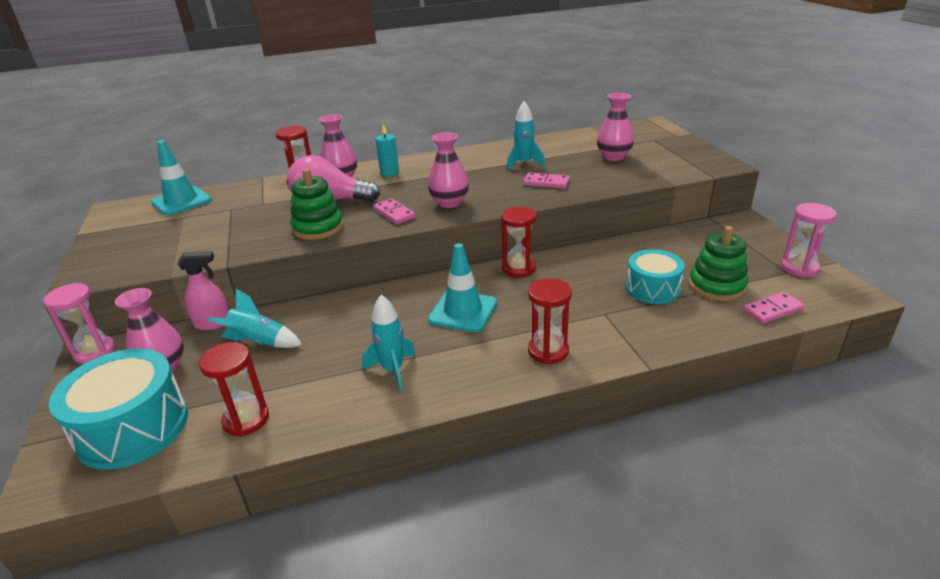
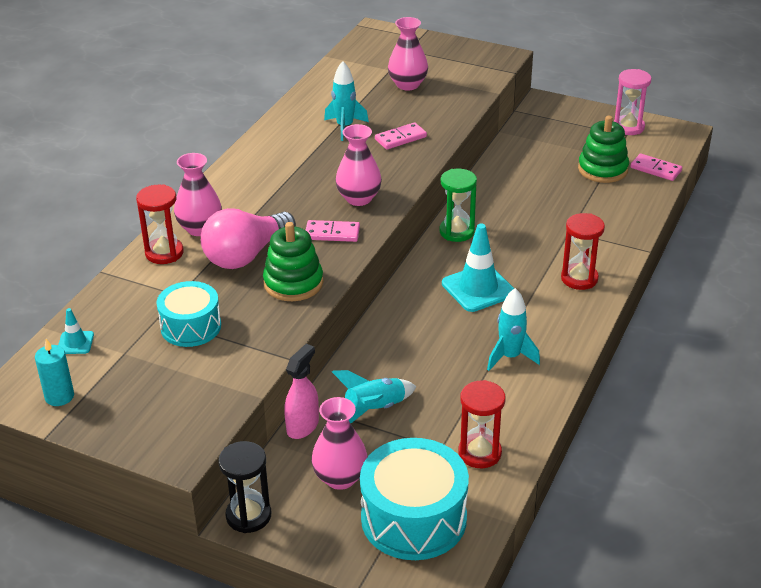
camera: 50 degrees left, 5 degrees up
pink hourglass [43,283,115,364] -> black hourglass [218,441,271,533]
turquoise traffic cone [151,140,212,216] -> turquoise traffic cone [58,308,94,354], size x0.50
turquoise candle [376,124,399,177] -> turquoise candle moved to [35,339,74,406]
red hourglass [501,206,536,278] -> green hourglass [440,169,477,242]
turquoise drum [626,249,685,304] -> turquoise drum moved to [156,281,221,347]
pink domino [743,292,805,324] -> pink domino turned 75 degrees counterclockwise [630,154,682,181]

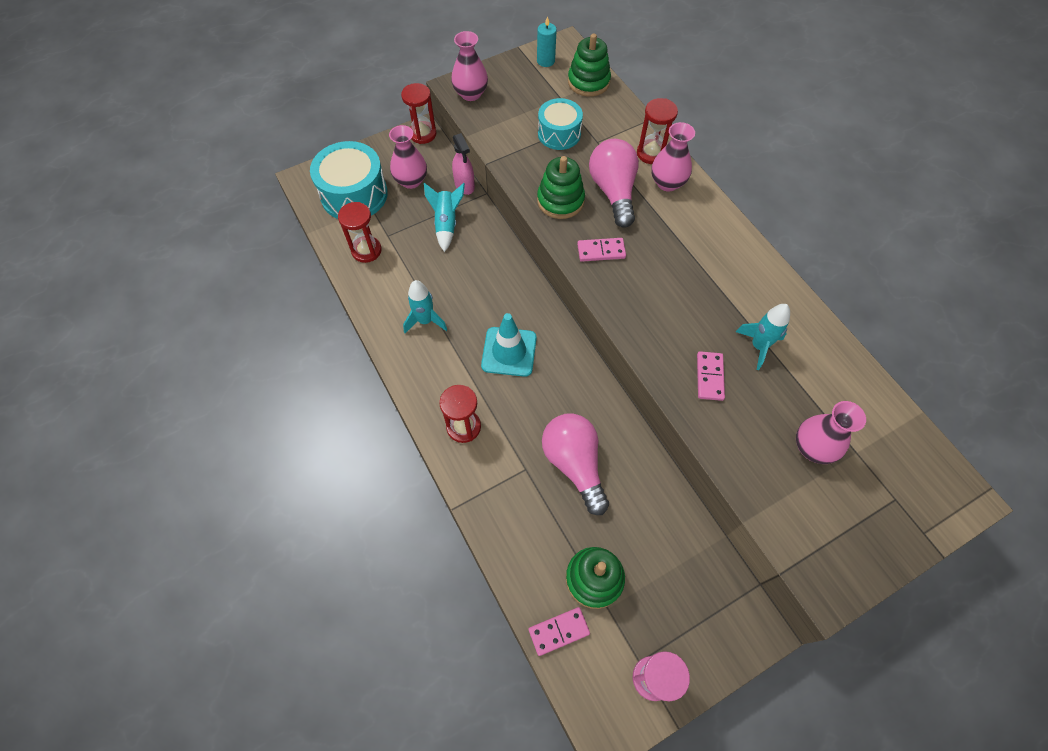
camera: 125 degrees right, 25 degrees up
turquoise traffic cone [58,308,94,354] -> green stacking toy [568,34,611,97]
black hourglass [218,441,271,533] -> red hourglass [401,83,437,144]
pink domino [306,220,360,242] -> pink domino turned 45 degrees clockwise [577,238,626,262]
pink vase [335,124,382,206] -> pink vase moved to [451,31,488,101]
green hourglass [440,169,477,242] -> none
none -> pink light bulb [542,414,609,515]

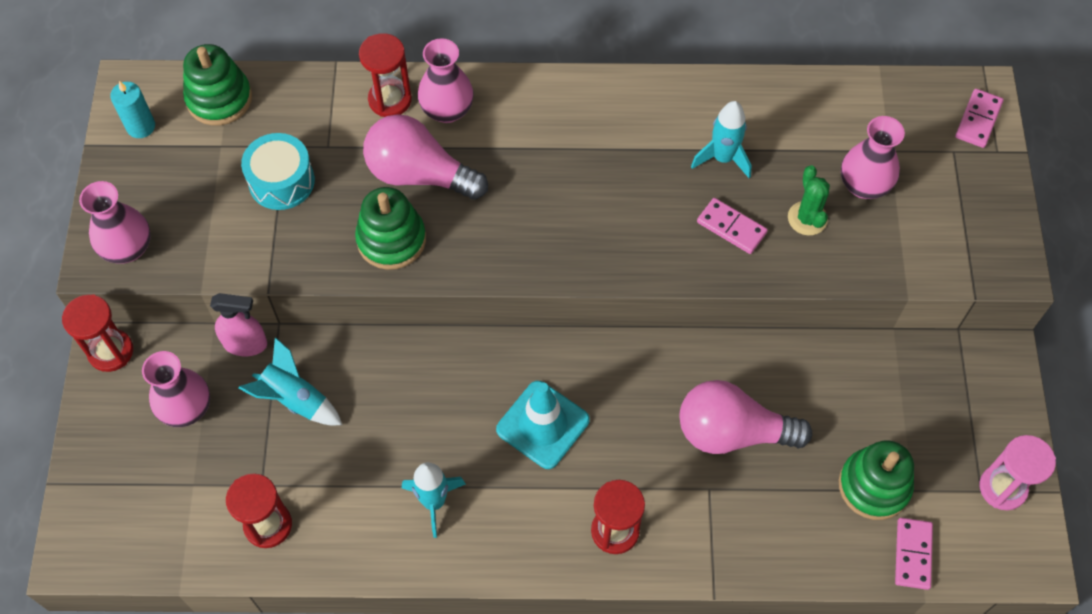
camera: 60 degrees left, 0 degrees up
turquoise drum [310,141,388,219] -> none
pink domino [577,238,626,262] -> pink domino moved to [955,89,1004,148]
none -> green cactus [788,165,830,235]

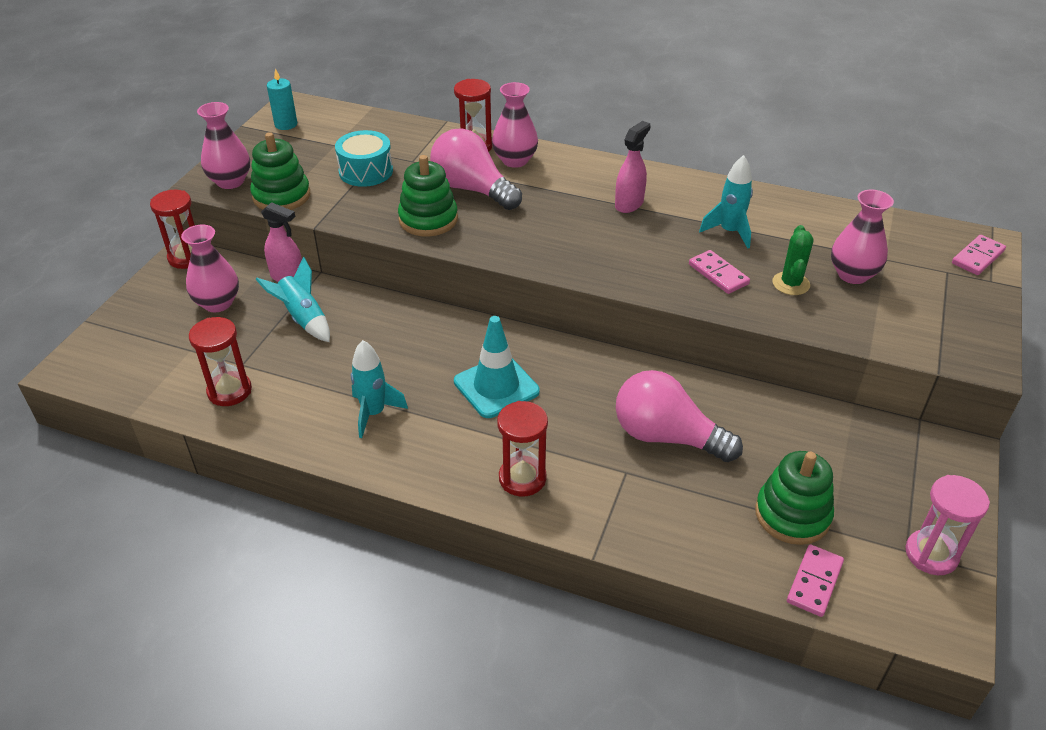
camera: 20 degrees right, 20 degrees down
green stacking toy [183,44,252,126] -> green stacking toy moved to [250,132,310,210]
none -> pink spray bottle [615,121,651,213]

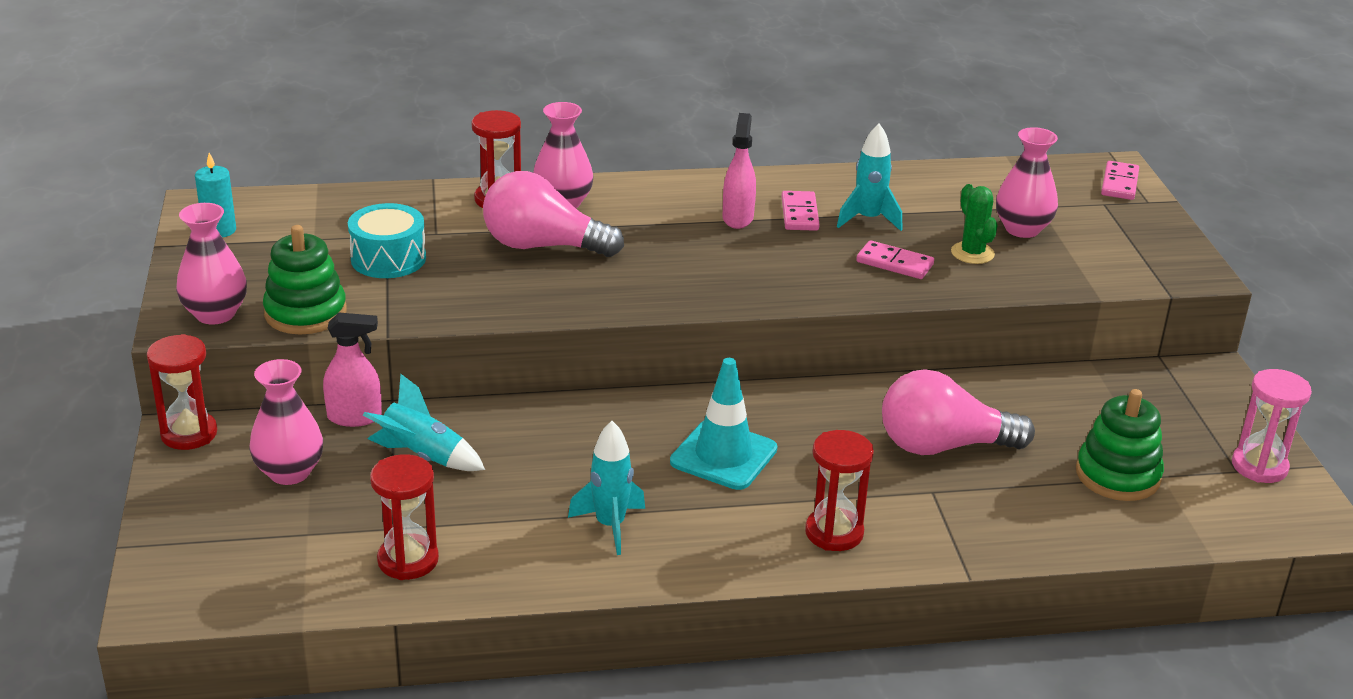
camera: 30 degrees left, 10 degrees down
green stacking toy [398,155,458,237] -> none
pink domino [787,544,844,617] -> pink domino moved to [782,191,820,231]

